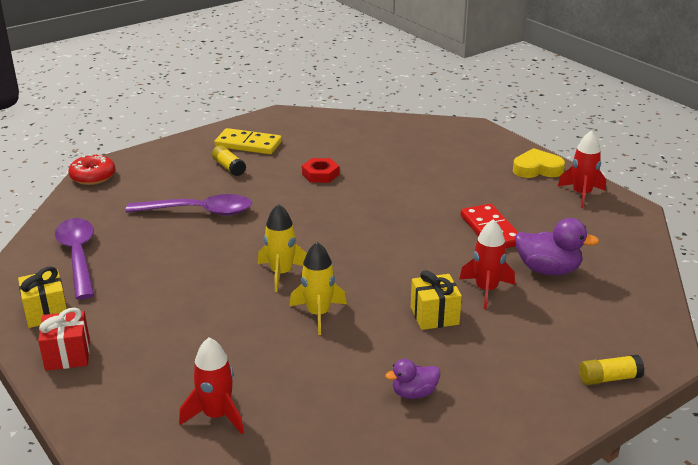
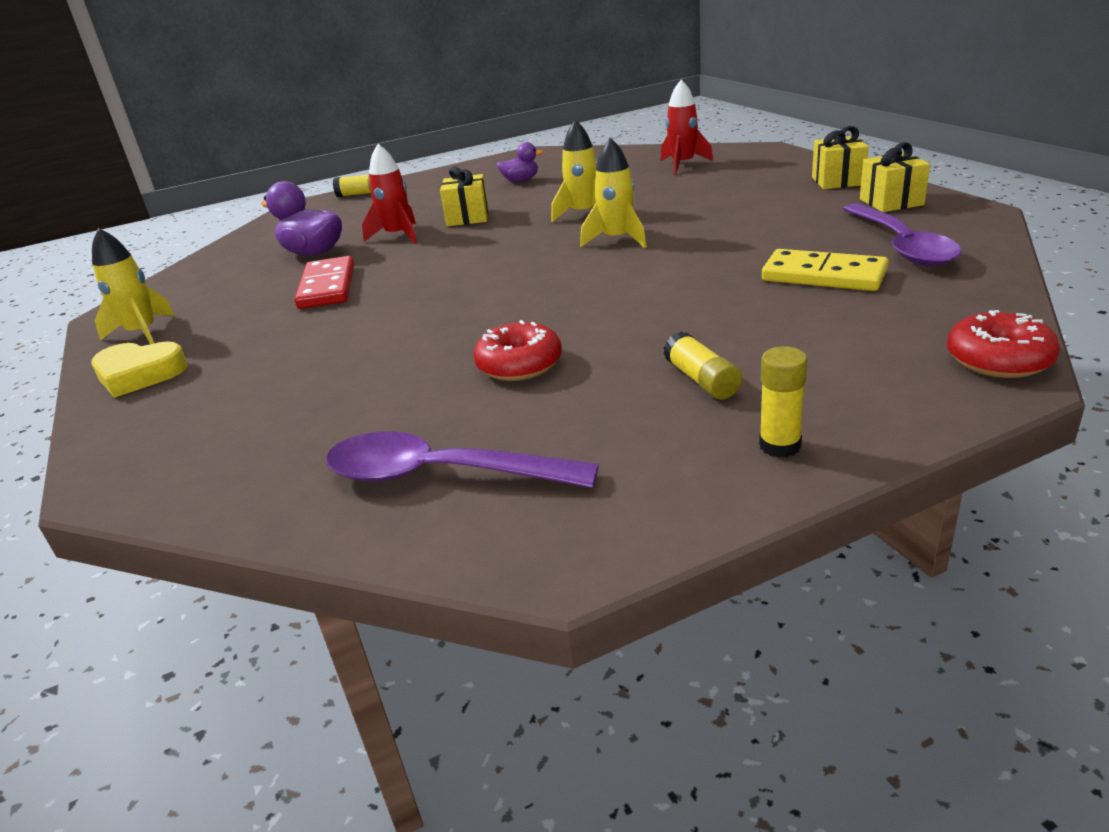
camera: 165 degrees left, 0 degrees up
red gift [38,308,90,371] -> yellow gift [812,126,869,189]
purple spoon [126,194,252,215] -> purple spoon moved to [325,431,599,488]
yellow domino [214,128,282,154] -> yellow domino moved to [762,249,889,291]
red nut [302,158,339,183] -> red donut [473,320,562,381]
red rocket [558,130,606,208] -> yellow rocket [92,228,174,344]
none -> yellow glue stick [759,346,807,458]

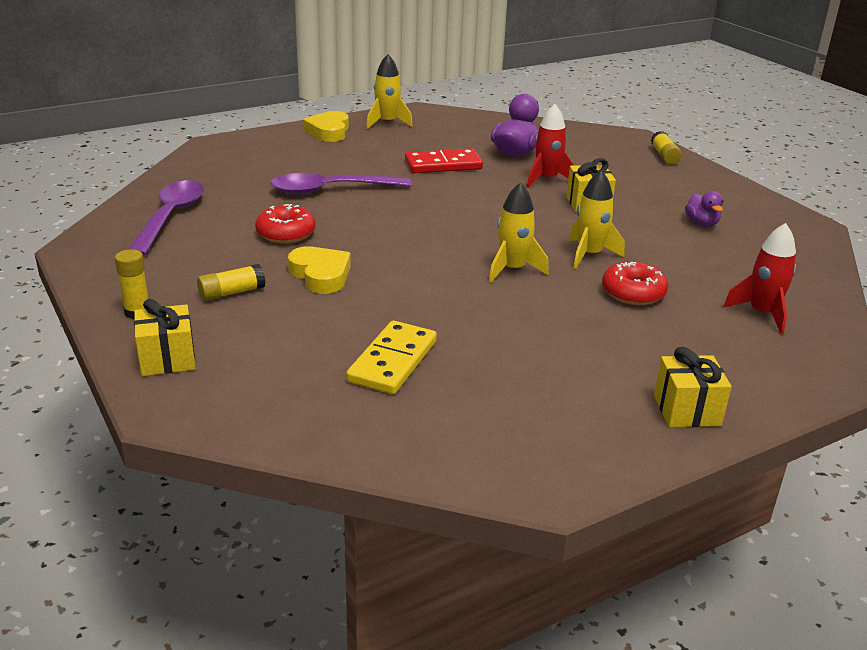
camera: 80 degrees right, 0 degrees up
purple spoon [843,203,962,266] -> purple spoon moved to [270,173,411,194]
yellow gift [860,142,930,212] -> yellow gift moved to [134,299,195,376]
red donut [947,310,1060,378] -> red donut moved to [602,261,668,305]
none -> yellow heart [288,246,351,294]

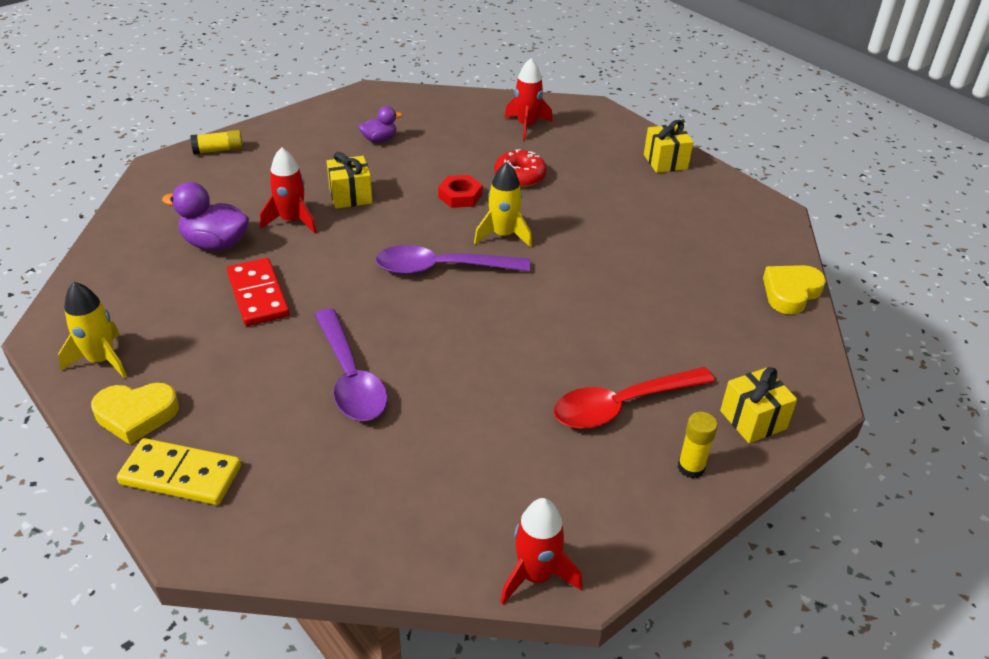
camera: 100 degrees left, 10 degrees up
purple spoon [128,180,204,256] -> purple spoon moved to [375,245,530,275]
yellow glue stick [197,264,266,301] -> red spoon [553,367,715,429]
red donut [255,204,316,244] -> none
yellow heart [288,246,351,294] -> yellow heart moved to [763,265,826,315]
yellow domino [346,321,437,394] -> yellow domino moved to [117,438,241,505]
yellow rocket [569,170,625,269] -> red nut [438,175,482,208]
none -> red rocket [500,498,582,604]

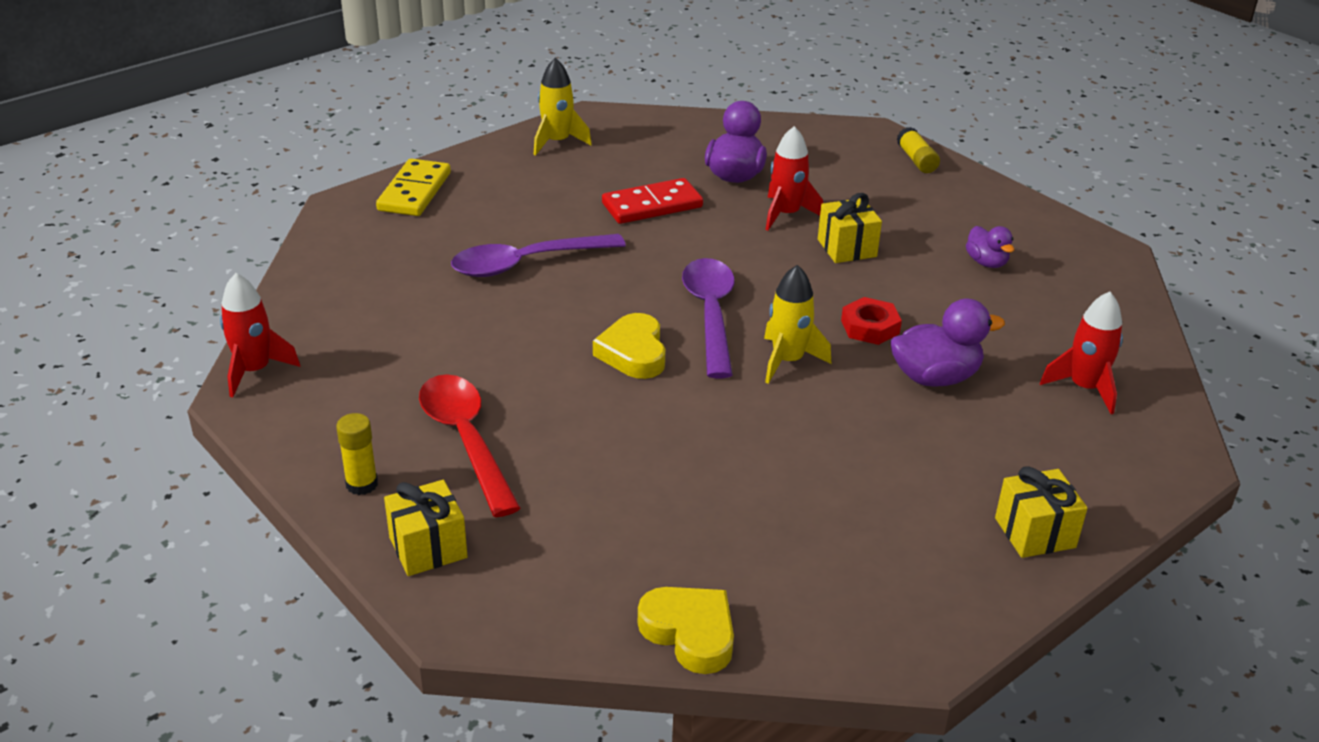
camera: 90 degrees right, 5 degrees down
yellow heart [91,383,179,445] -> yellow heart moved to [593,313,666,379]
red donut [494,149,547,187] -> purple duck [890,299,1005,387]

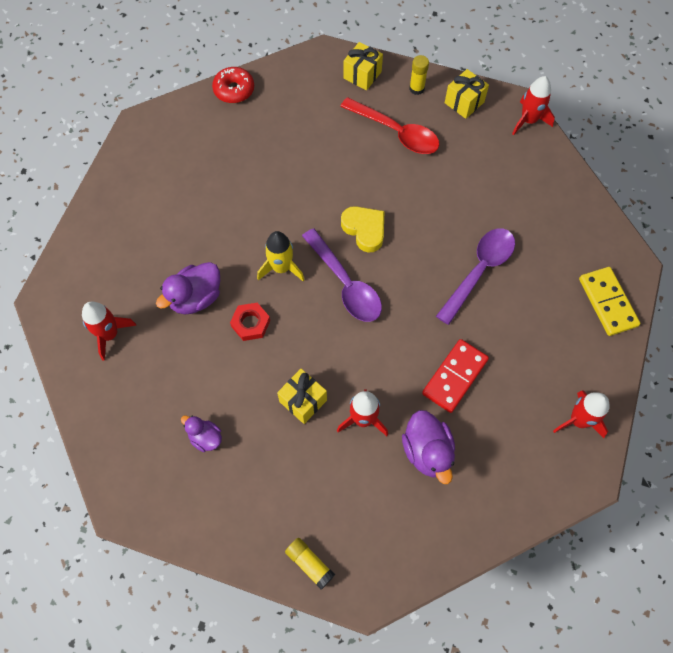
camera: 150 degrees right, 30 degrees up
yellow rocket [533,58,592,156] -> red rocket [553,390,610,438]
yellow heart [638,587,734,674] -> red donut [212,67,254,103]
yellow gift [995,466,1088,558] -> yellow gift moved to [445,69,489,119]

